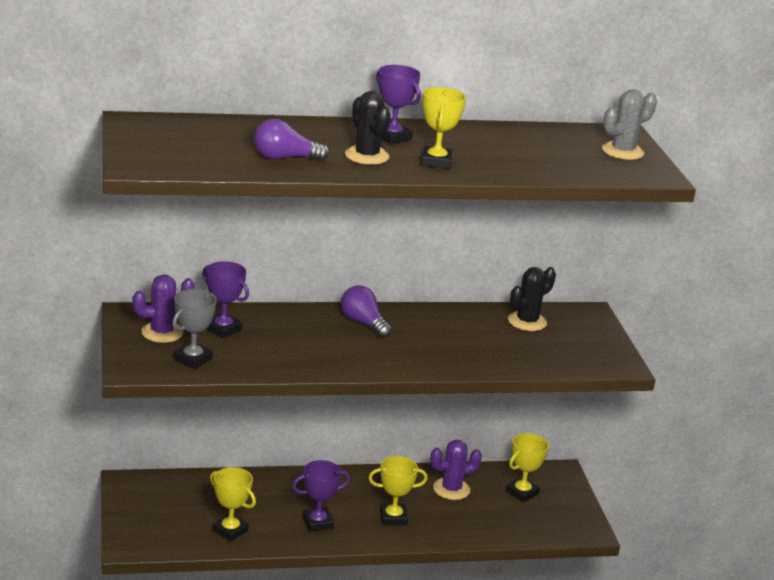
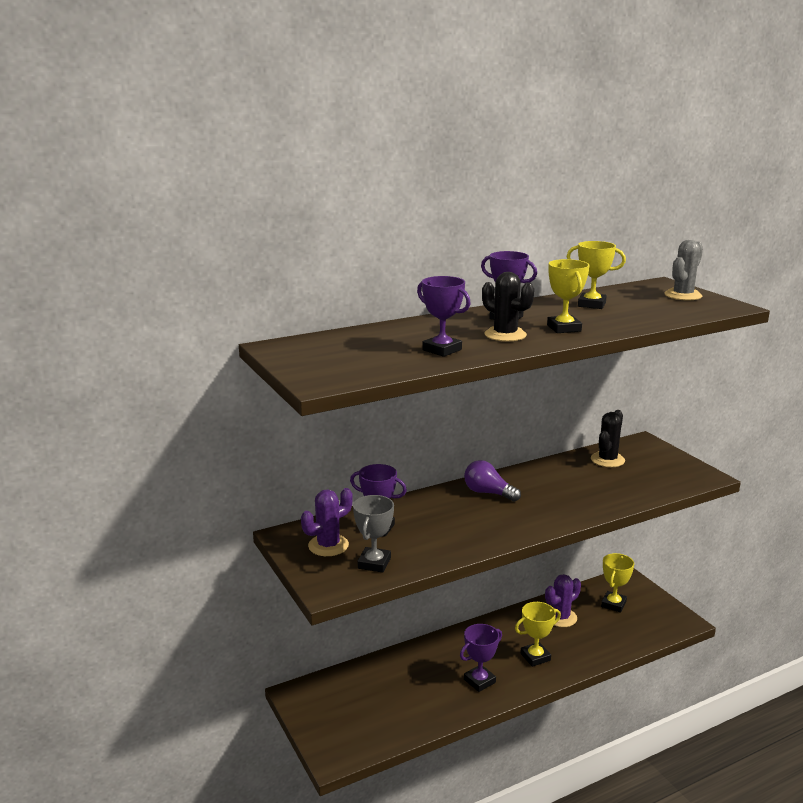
camera: 15 degrees left, 5 degrees down
yellow trophy [210,467,256,541] -> yellow trophy moved to [567,241,626,309]
purple light bulb [254,119,330,161] -> purple trophy [417,276,471,357]

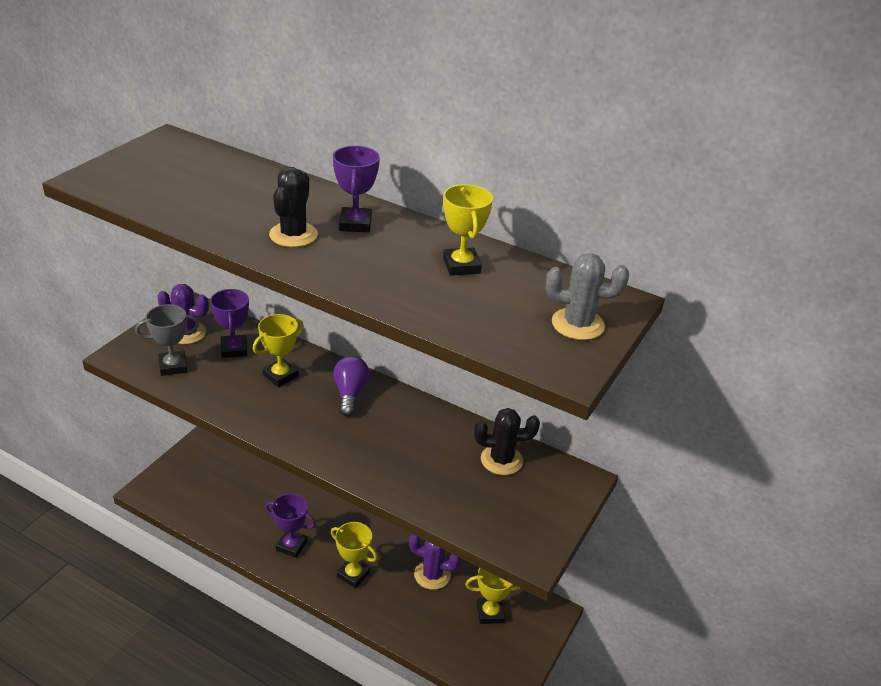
camera: 55 degrees right, 15 degrees up
purple trophy [417,276,471,357] -> none
yellow trophy [547,259,590,333] -> yellow trophy moved to [253,314,304,387]

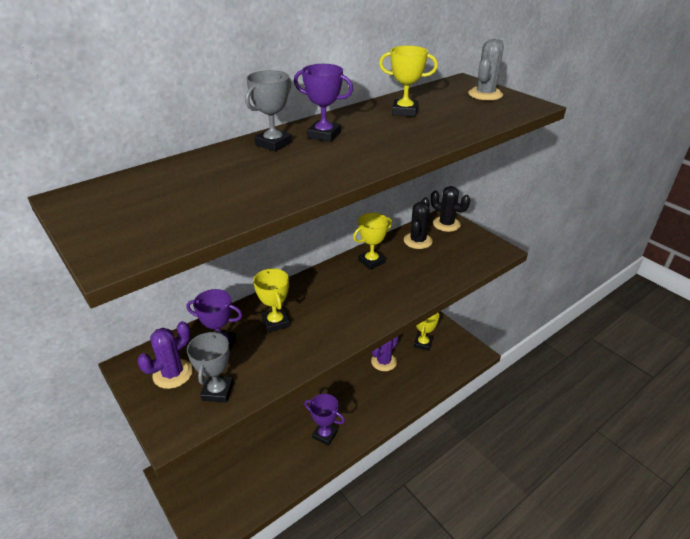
camera: 65 degrees left, 0 degrees up
purple trophy [265,493,316,558] -> purple trophy turned 75 degrees clockwise [304,394,345,446]
black cactus [269,167,318,247] -> black cactus moved to [431,186,470,232]
yellow trophy [331,522,378,588] -> yellow trophy moved to [353,213,392,270]
purple light bulb [333,356,369,417] -> none
none -> grey trophy [245,70,292,152]

